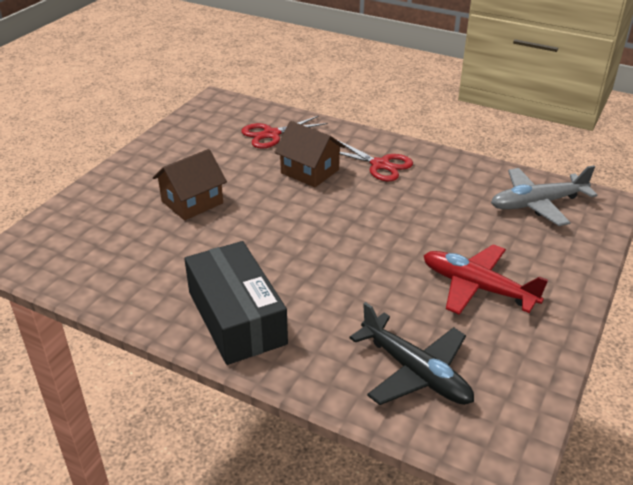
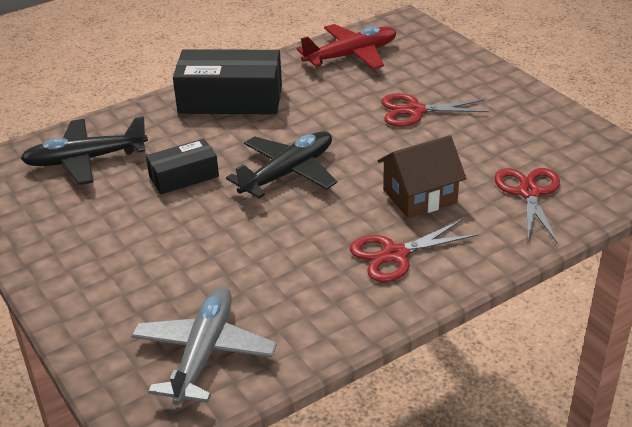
camera: 120 degrees right, 0 degrees up
brown house [153,149,227,220] -> red scissors [381,93,490,127]
red plane [423,244,548,315] -> red plane moved to [297,24,396,69]
none -> black box [146,139,219,194]
none -> black plane [226,131,337,198]

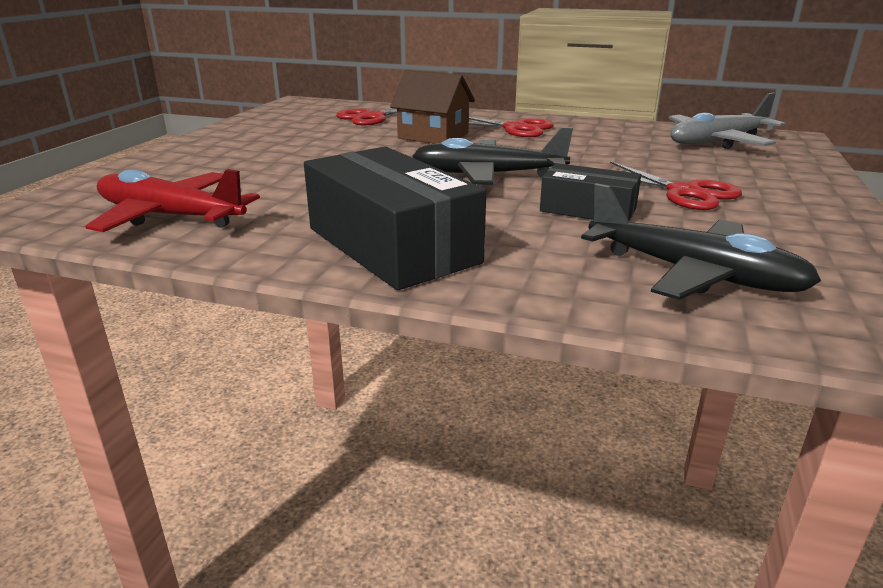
camera: 130 degrees left, 10 degrees down
red scissors [381,93,490,127] -> red scissors moved to [610,161,742,210]

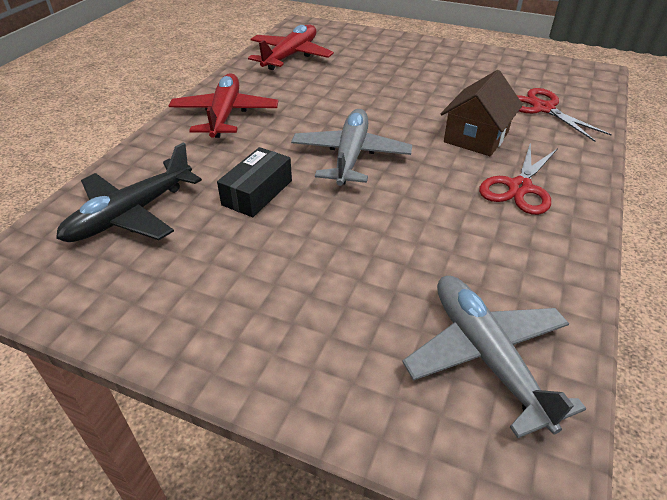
camera: 95 degrees right, 15 degrees up
black box [304,146,486,290] -> red plane [169,73,278,138]
black plane [412,127,573,185] -> grey plane [291,109,412,186]
red scissors [610,161,742,210] -> none

